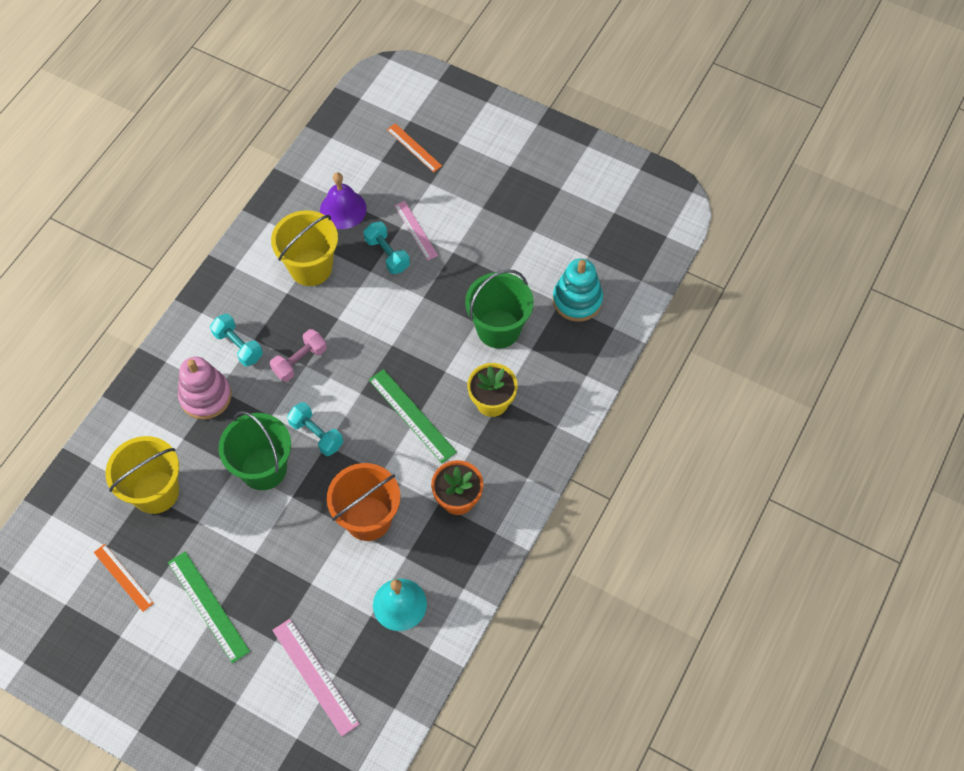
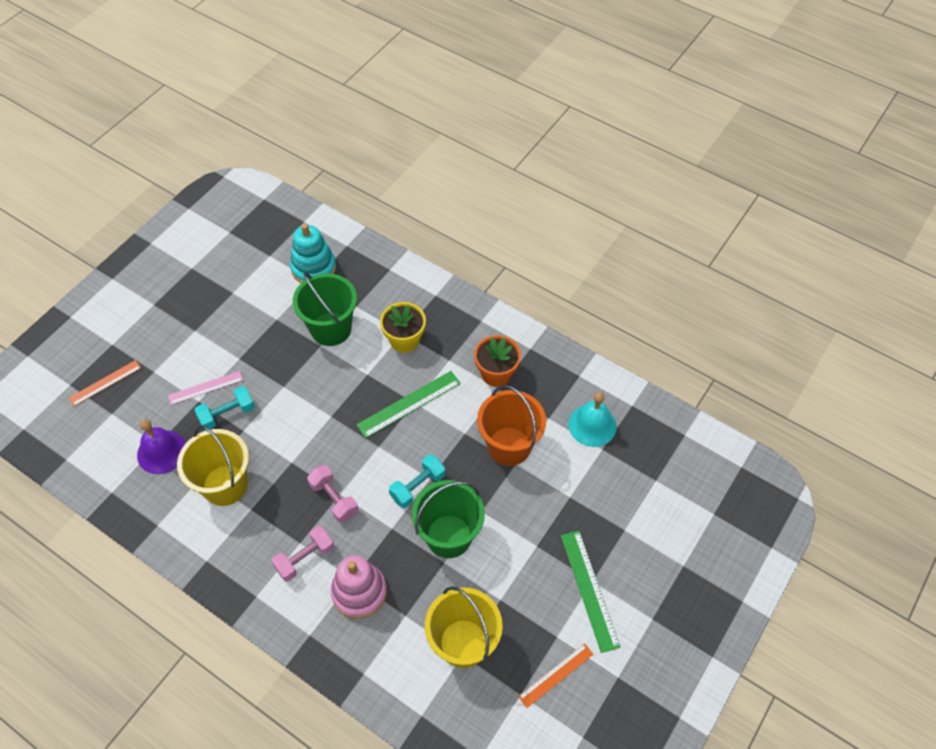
camera: 85 degrees left, 5 degrees down
green ruler [168,551,250,663] -> green ruler turned 75 degrees counterclockwise [561,531,621,653]
turquoise dumbbell [210,314,263,366] -> pink dumbbell [271,526,334,582]
pink ruler [272,619,359,736] -> none

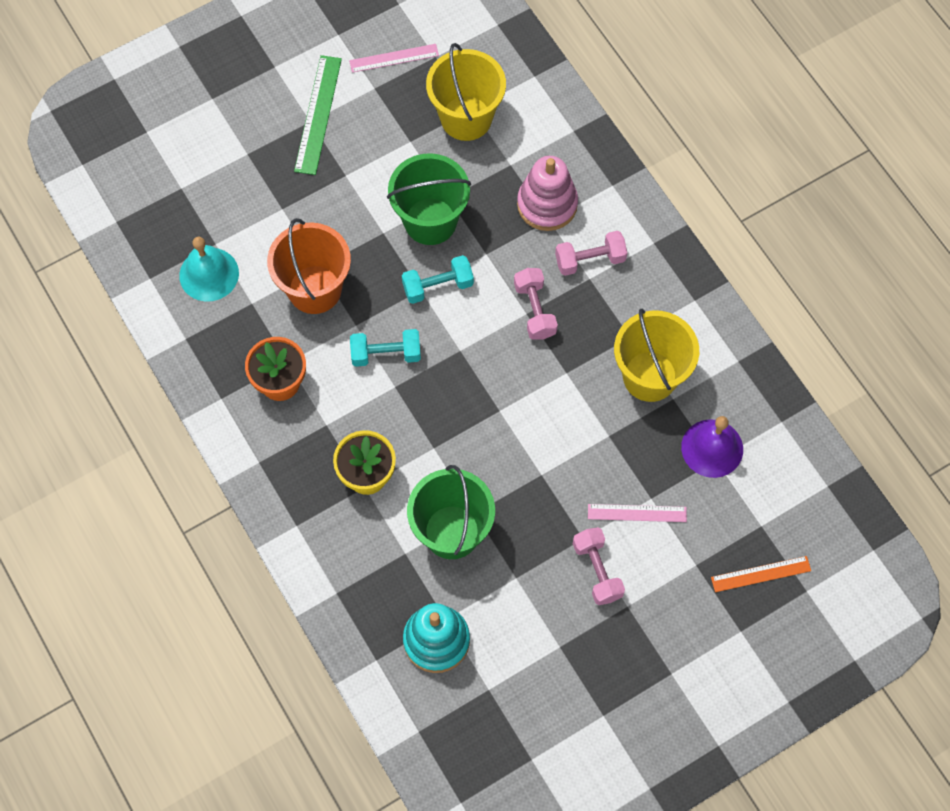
camera: 155 degrees left, 10 degrees up
turquoise dumbbell [194,386,255,429] -> turquoise dumbbell moved to [350,329,421,367]
green ruler [356,371,461,438] -> none
orange ruler [518,643,593,708] -> pink ruler [349,44,439,73]
none -> pink dumbbell [573,527,625,605]

